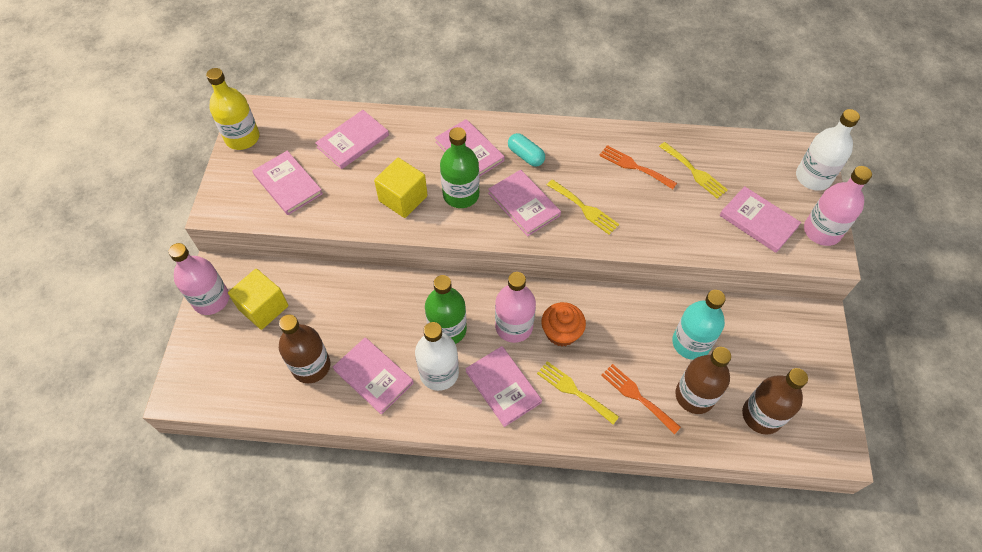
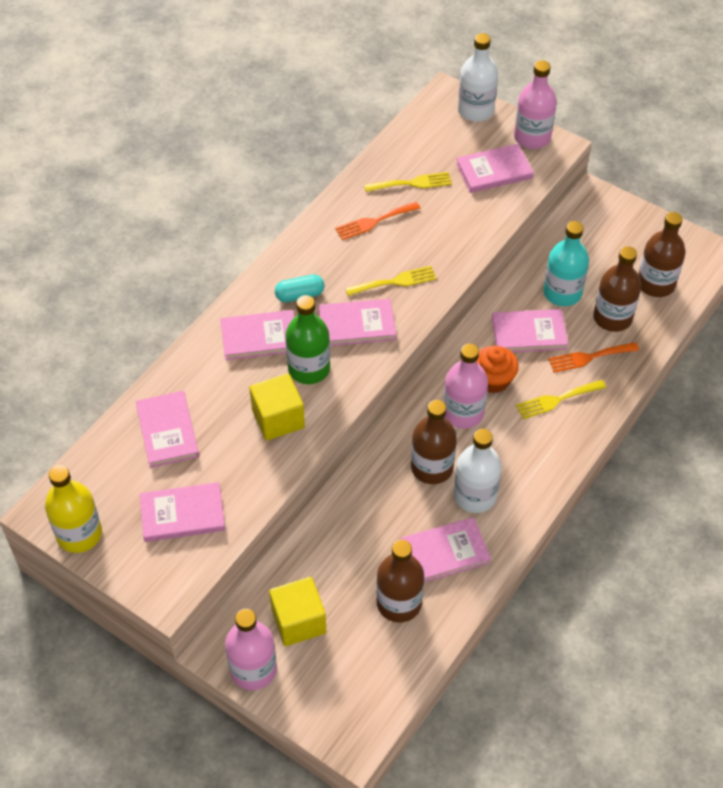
camera: 60 degrees left, 5 degrees down
green bottle [425,275,467,344] -> brown bottle [411,400,457,484]
pink book [465,346,542,427] -> pink book moved to [492,309,568,352]

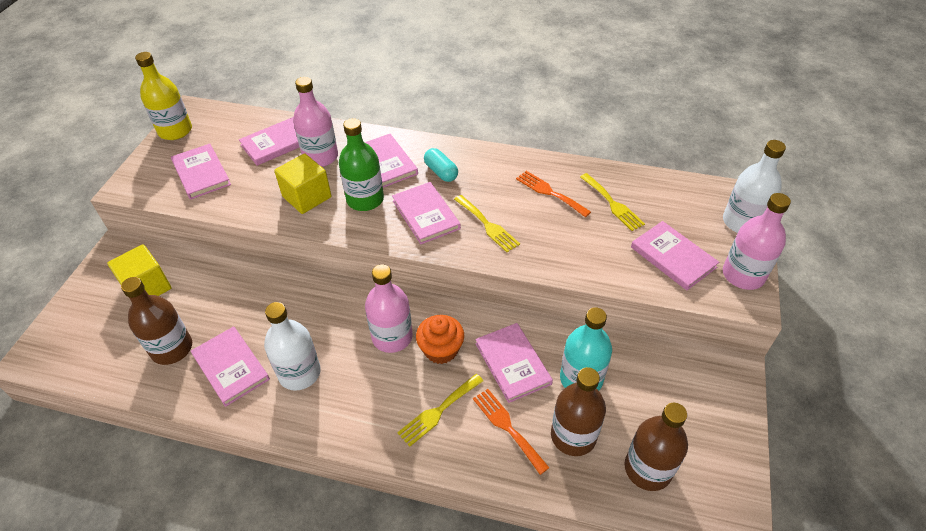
camera: 70 degrees right, 5 degrees down
pink bottle [225,609,277,690] -> pink bottle moved to [293,77,338,167]
brown bottle [411,400,457,484] -> none
yellow fork [516,380,606,419] -> yellow fork turned 90 degrees counterclockwise [397,374,483,447]

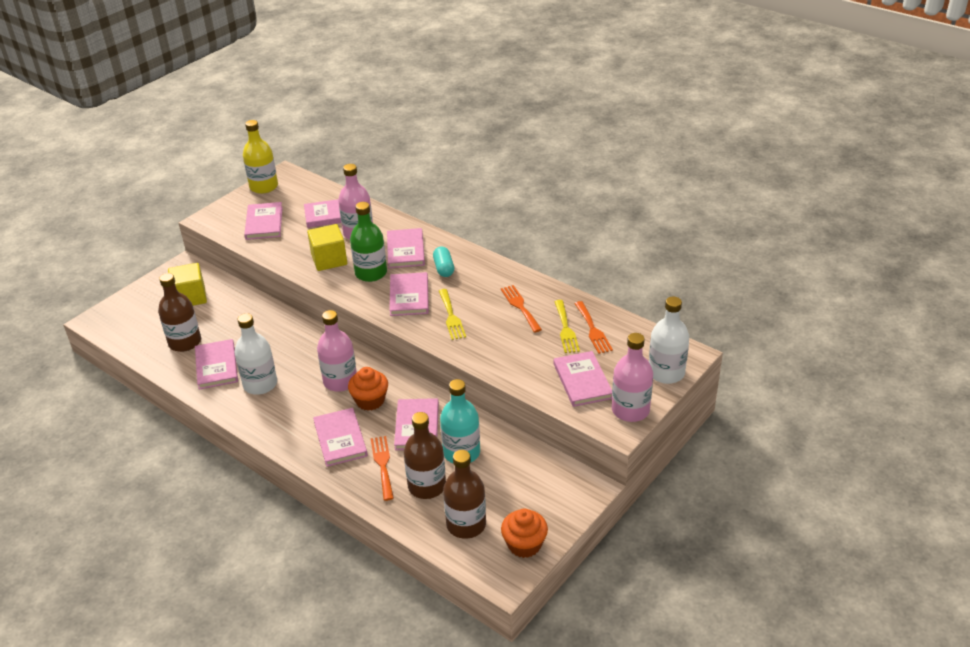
camera: 25 degrees right, 10 degrees down
yellow fork [397,374,483,447] -> pink book [313,408,368,467]
none -> orange cupcake [501,509,548,558]
none -> orange fork [574,301,613,354]

